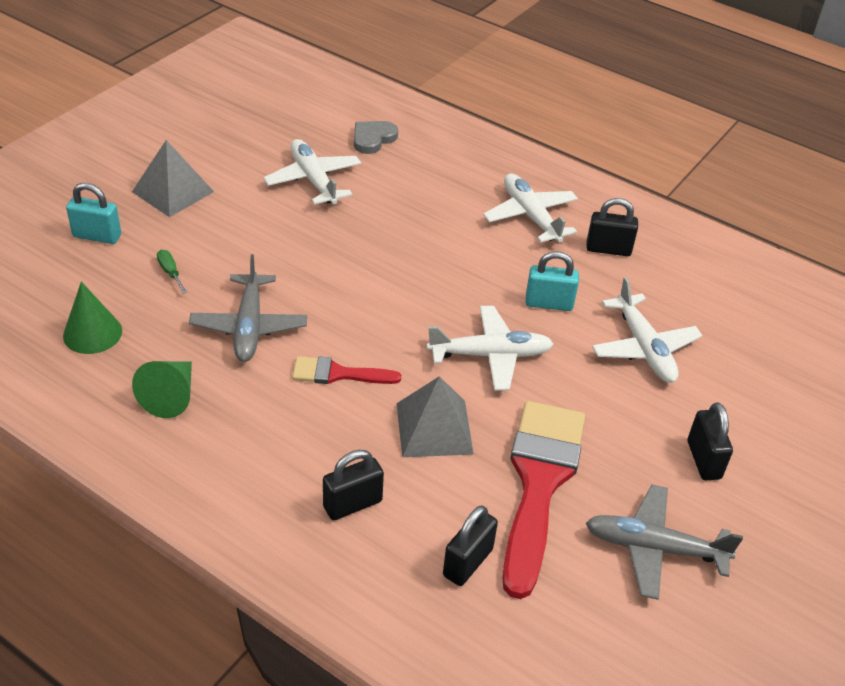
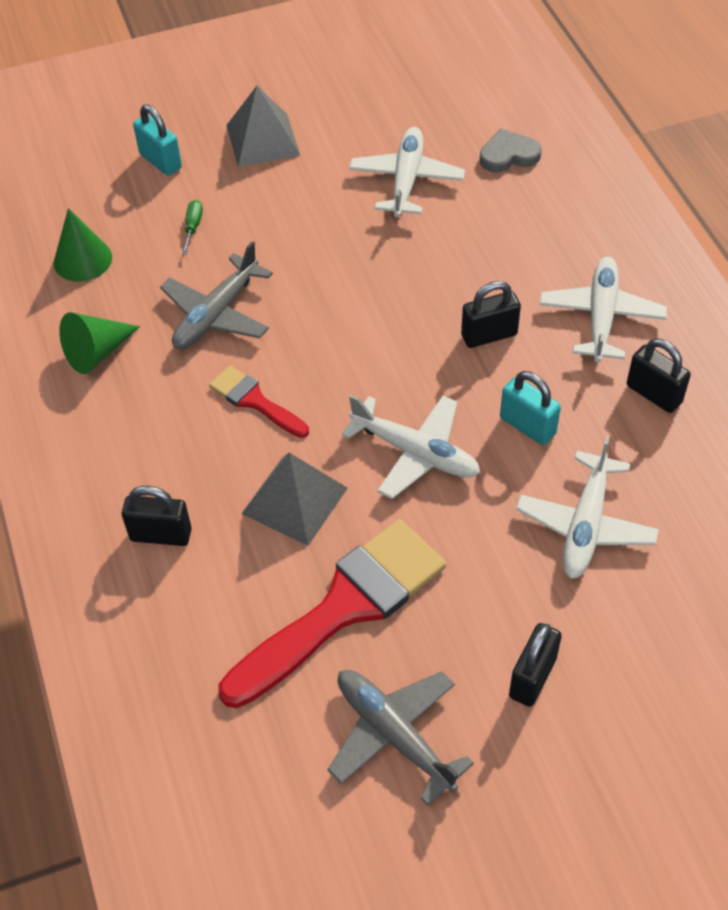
camera: 40 degrees right, 10 degrees up
black padlock [443,505,498,586] -> black padlock moved to [461,281,521,348]

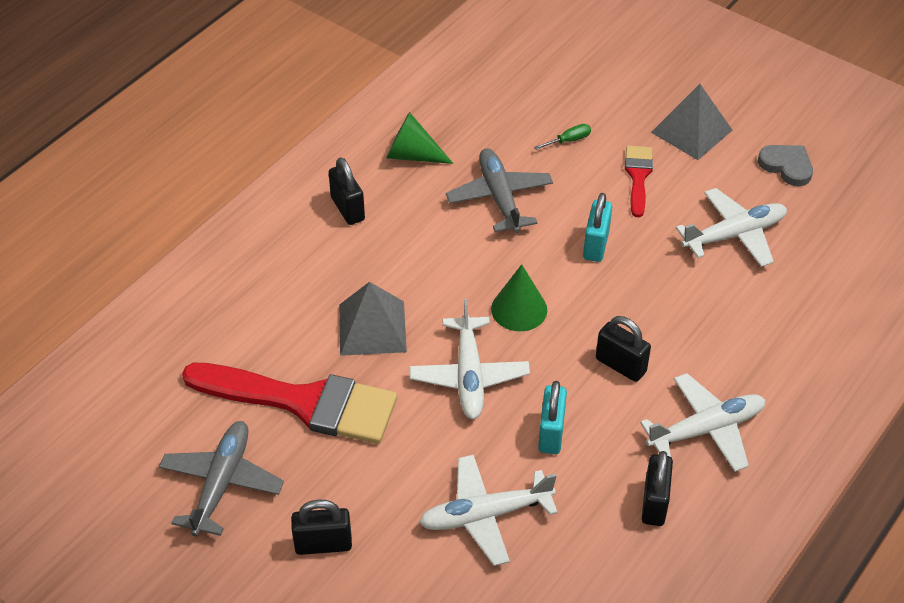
camera: 55 degrees right, 5 degrees down
green cone [54,208,112,282] -> green cone moved to [491,264,547,331]
black padlock [122,486,192,546] -> black padlock moved to [329,157,365,225]
turquoise padlock [133,104,182,176] -> turquoise padlock moved to [583,193,612,262]
grey plane [160,241,273,349] -> grey plane turned 75 degrees clockwise [446,148,553,233]
red brush [209,366,309,438] -> red brush moved to [625,146,653,217]
grey heart [480,128,542,172] -> grey heart moved to [758,145,813,186]

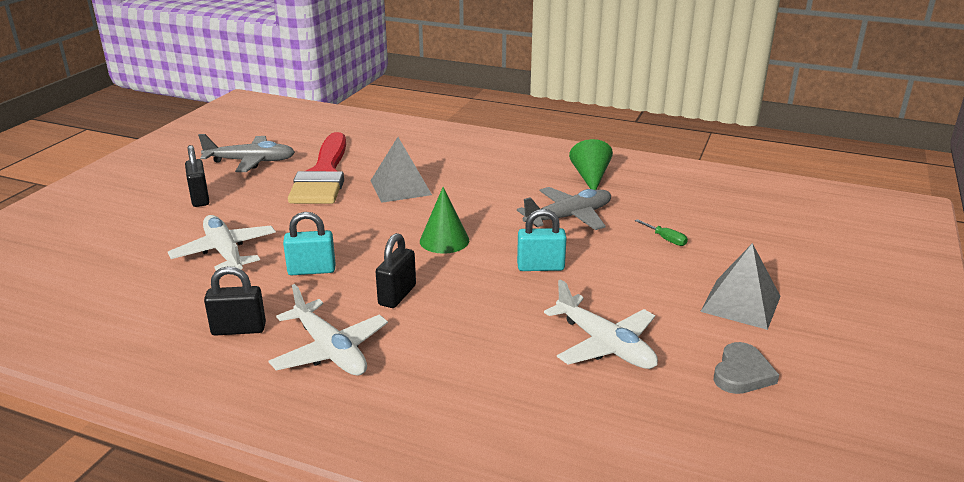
camera: 75 degrees right, 20 degrees down
black padlock [329,157,365,225] -> none
white plane [409,299,530,419] -> none
red brush [625,146,653,217] -> none

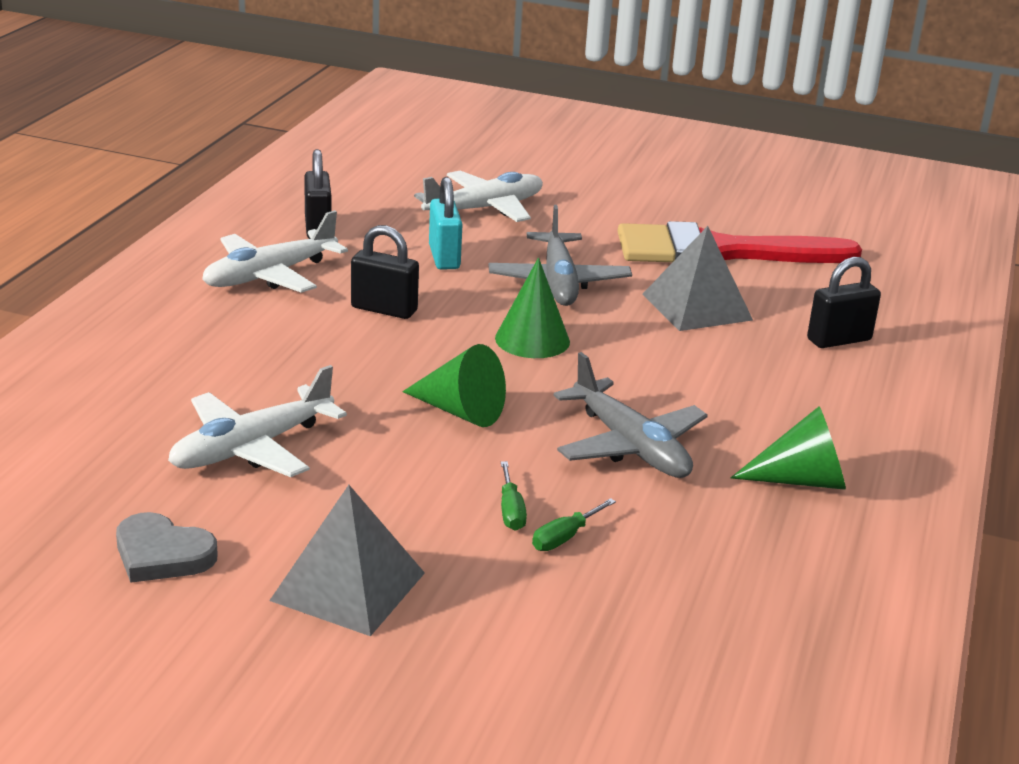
camera: 85 degrees right, 0 degrees up
black padlock [185,145,210,207] -> black padlock moved to [807,257,881,348]
grey plane [198,134,295,172] -> grey plane moved to [488,205,632,306]
turquoise padlock [517,209,567,271] -> green cone [402,344,506,427]
none -> green screwdriver [501,461,527,531]

